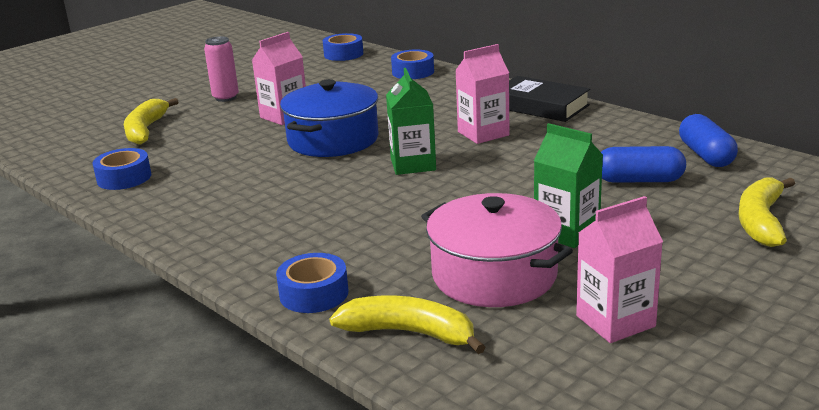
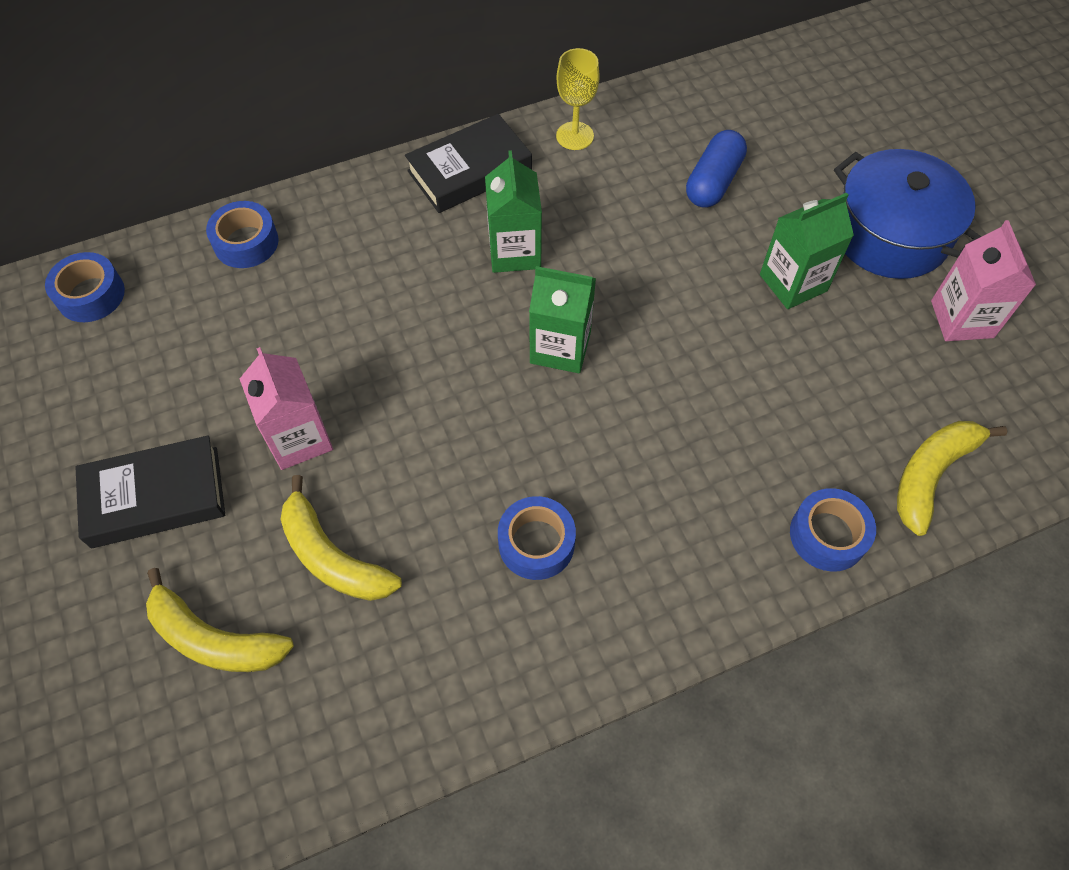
camera: 70 degrees left, 35 degrees up
blue tape [92,148,151,190] -> blue tape moved to [498,496,576,580]
pink can [204,36,239,102] -> black book [75,435,225,548]
blue pot [280,79,379,157] -> blue pot moved to [834,149,981,279]
pink pot [421,193,573,307] -> none
pink carton [455,44,510,144] -> green carton [485,150,542,273]
blue capsule [679,114,738,167] -> none
yellow banana [738,177,795,247] -> yellow banana moved to [281,475,402,601]
none -> yellow goblet [556,48,600,150]

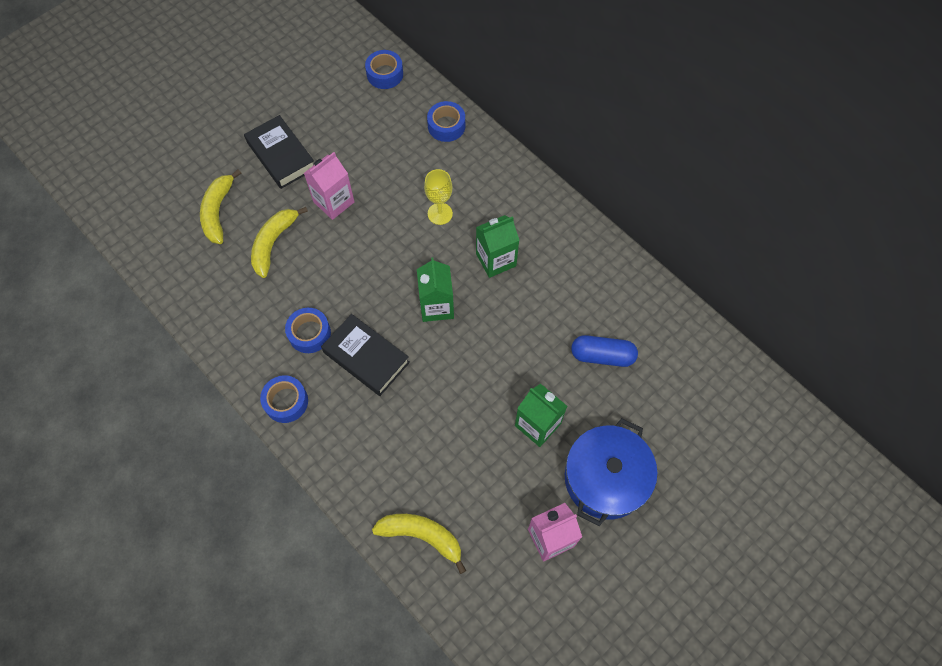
camera: 70 degrees right, 5 degrees up
black book [405,114,532,213] -> black book moved to [321,314,410,396]
yellow goblet [556,48,600,150] -> yellow goblet moved to [424,169,453,225]
blue tape [790,488,876,572] -> blue tape moved to [260,375,308,423]

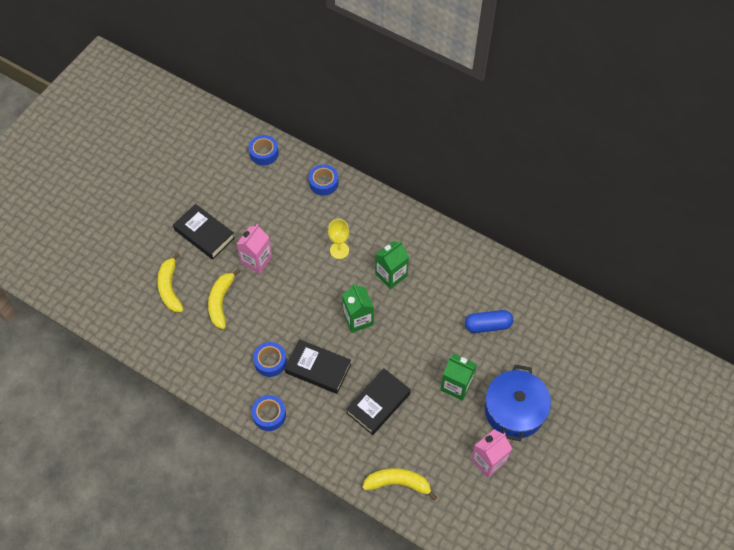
camera: 15 degrees left, 5 degrees down
none -> black book [346,368,411,435]

